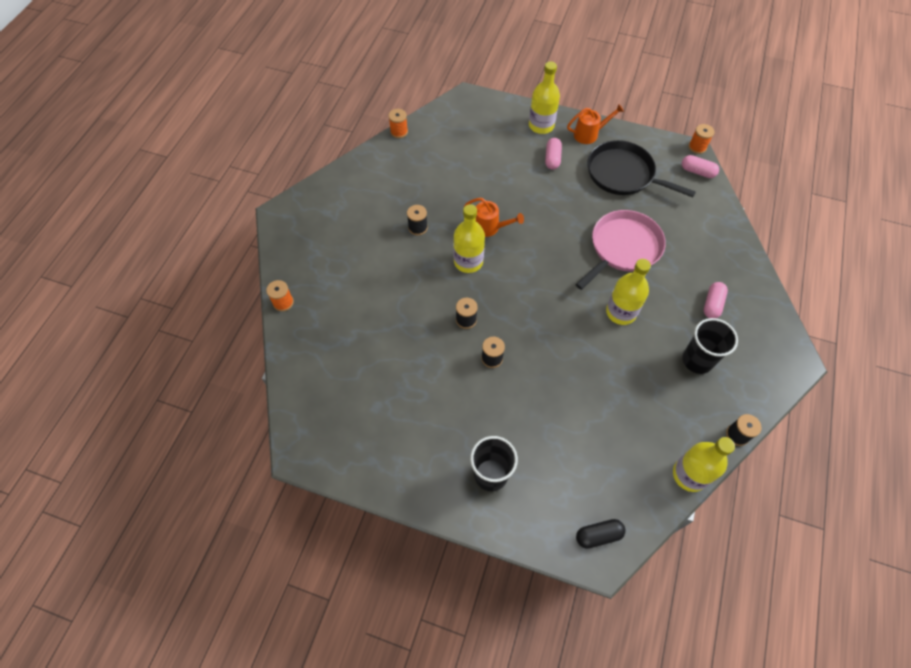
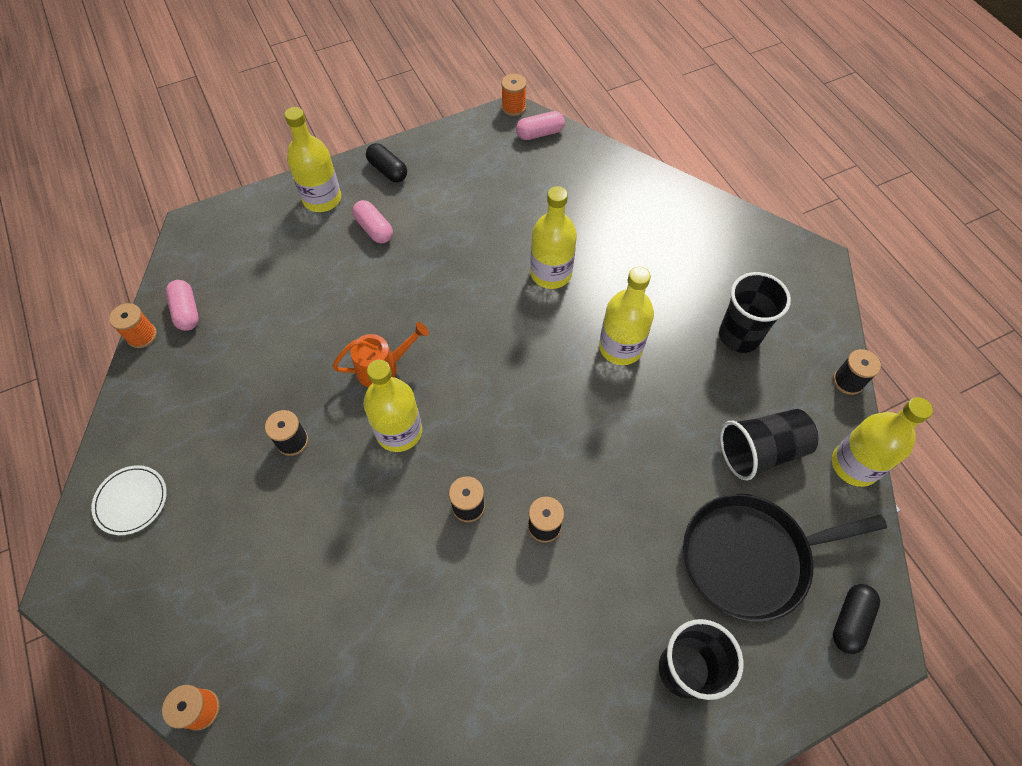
camera: 45 degrees left, 0 degrees up
orange watering can [567,104,624,144] -> black capsule [366,143,407,182]
pink pan [575,210,666,290] -> yellow bottle [530,186,577,289]
black pan [587,140,696,197] -> black pan moved to [683,494,887,622]
pink capsule [704,282,728,318] -> pink capsule moved to [166,280,199,331]
none -> white plate [91,465,167,535]
none -> black cup [720,409,818,480]

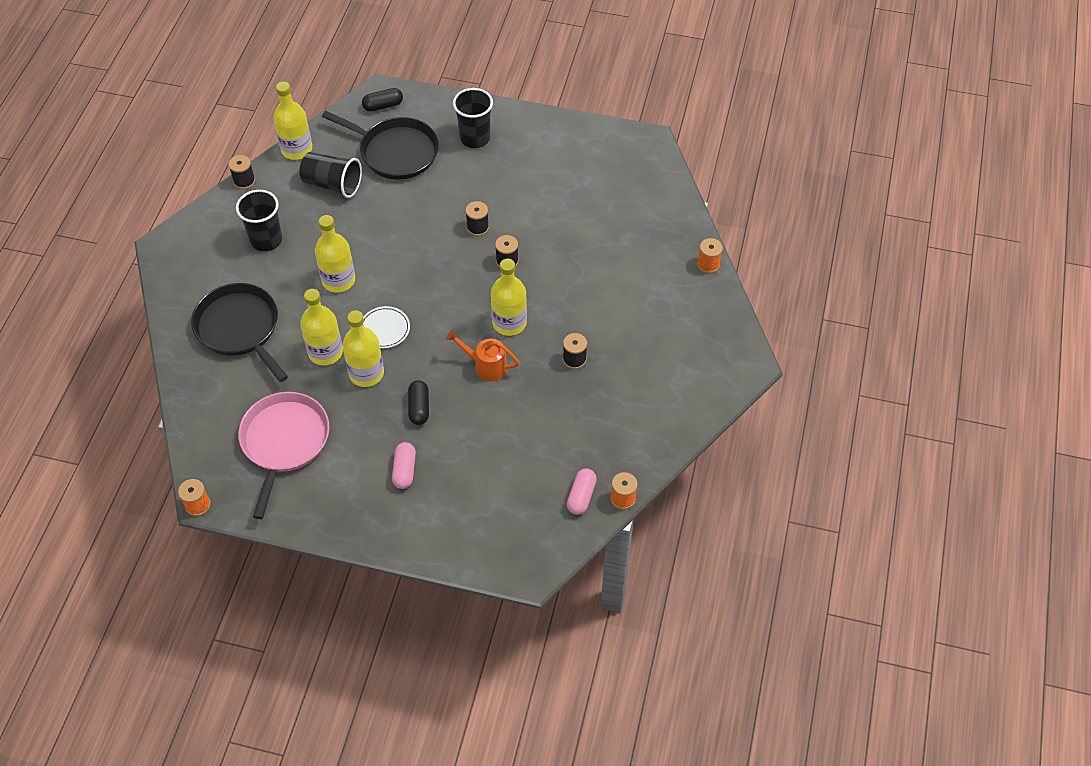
camera: 140 degrees left, 5 degrees down
white plate [91,465,167,535] -> white plate moved to [363,306,410,348]
yellow bottle [284,107,341,212] -> yellow bottle moved to [342,310,384,387]
black capsule [366,143,407,182] -> black capsule moved to [408,380,429,425]
pink capsule [516,111,565,140] -> none
none -> black pan [191,283,288,382]
none -> pink pan [238,392,329,519]

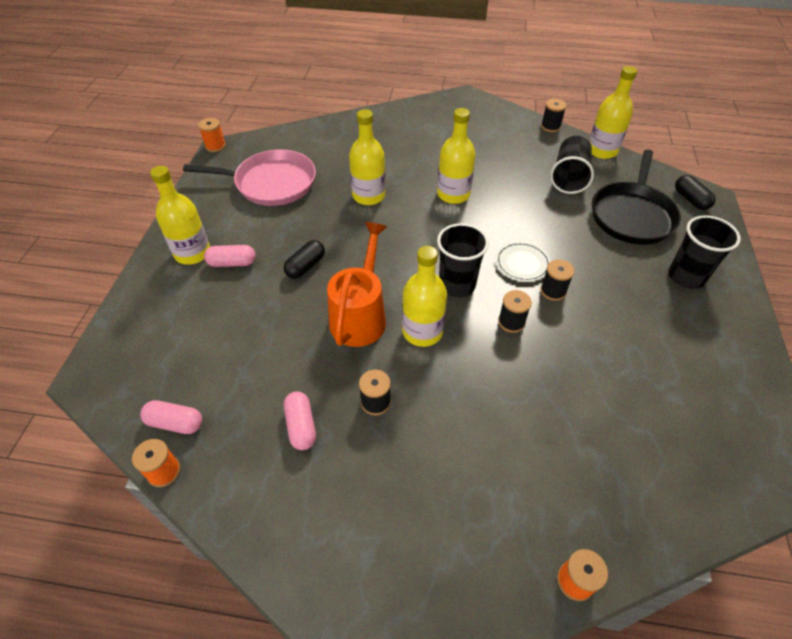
camera: 85 degrees right, 5 degrees down
black pan [191,283,288,382] -> none
black cup [236,190,282,252] -> black cup moved to [437,223,489,297]
yellow bottle [342,310,384,387] -> yellow bottle moved to [150,166,210,265]
white plate [363,306,410,348] -> white plate moved to [496,242,551,282]
black capsule [408,380,429,425] -> black capsule turned 45 degrees counterclockwise [284,240,325,279]
orange watering can [446,330,520,381] -> orange watering can [327,222,387,347], size x1.55
none -> pink capsule [284,391,316,450]

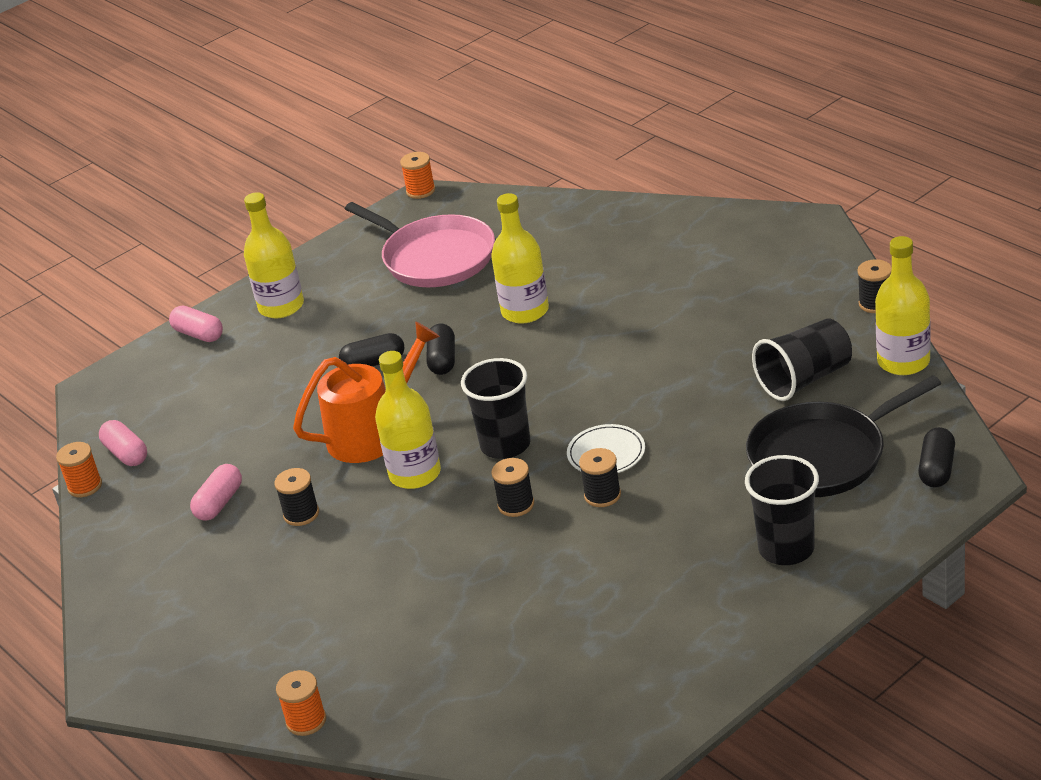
camera: 45 degrees right, 15 degrees down
pink capsule [204,245,256,267] -> pink capsule moved to [169,306,223,342]
yellow bottle [437,108,475,204] -> none
none -> black capsule [427,324,455,375]

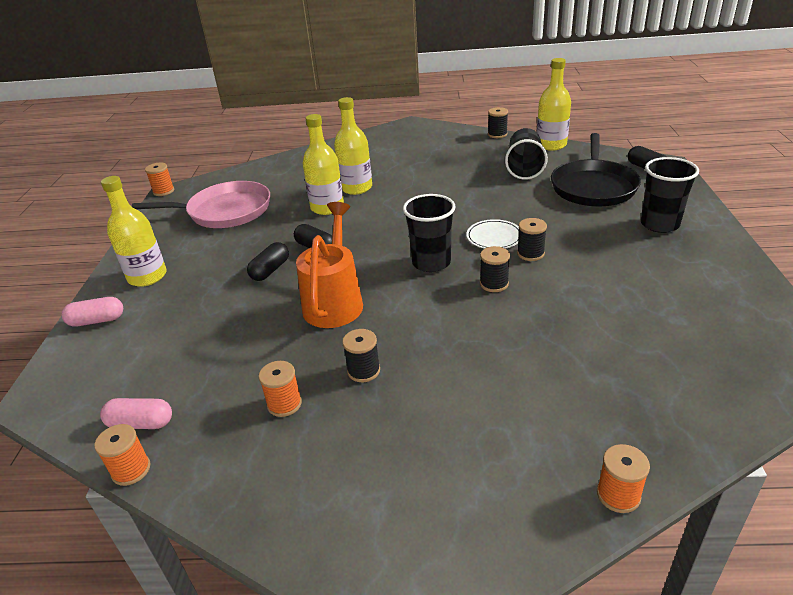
camera: 50 degrees left, 0 degrees up
pink capsule [190,464,242,521] -> orange spool [259,361,302,417]
yellow bottle [375,351,441,489] -> yellow bottle moved to [334,97,372,195]

